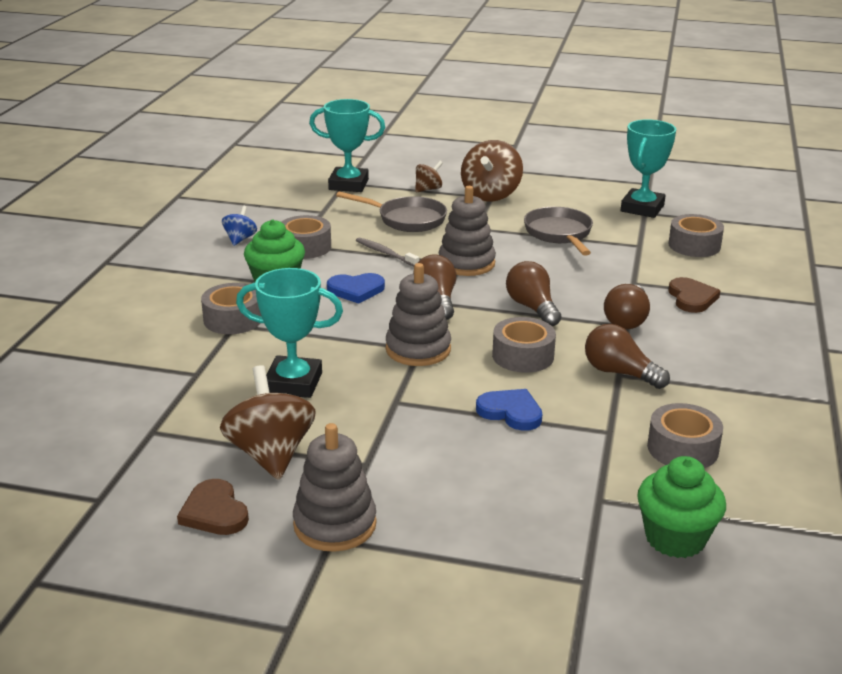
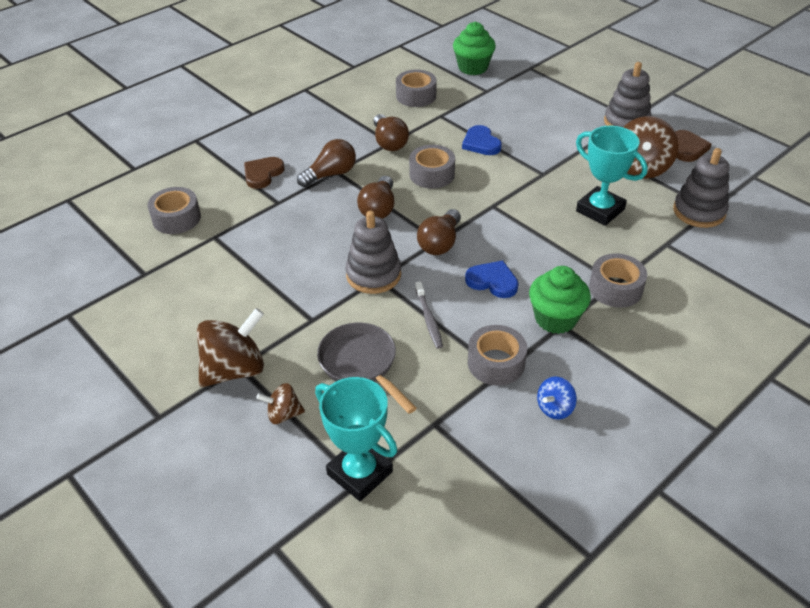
camera: 145 degrees left, 15 degrees up
grey stacking toy [386,263,451,366] -> grey stacking toy moved to [673,148,729,228]
grey pan [524,207,593,256] -> none
turquoise trophy [621,119,676,218] -> none

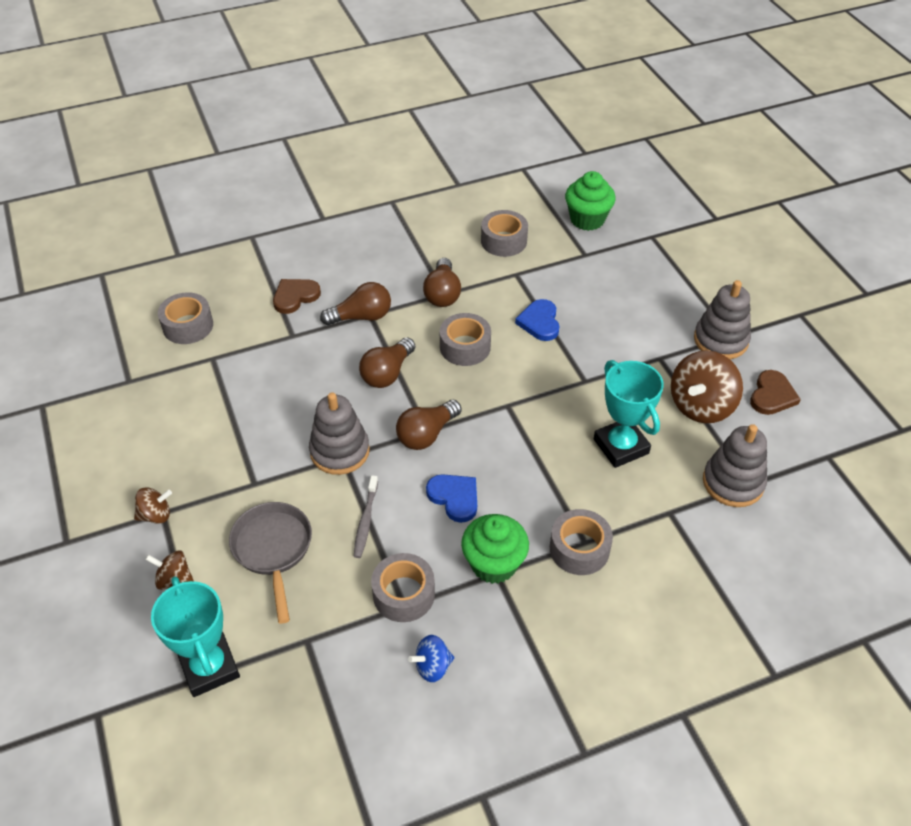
camera: 20 degrees right, 5 degrees up
brown spinning top [197,308,264,387] -> brown spinning top [134,487,172,524], size x0.53

